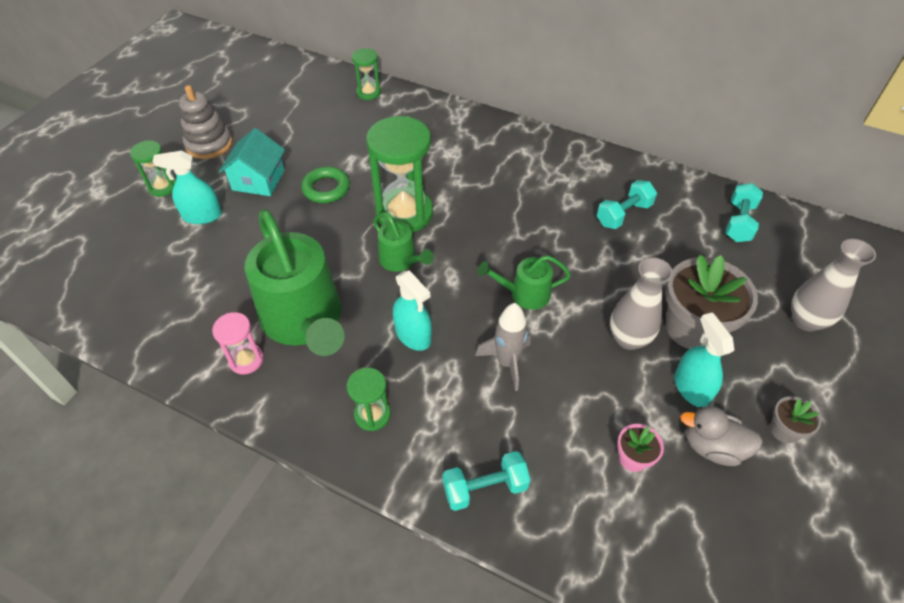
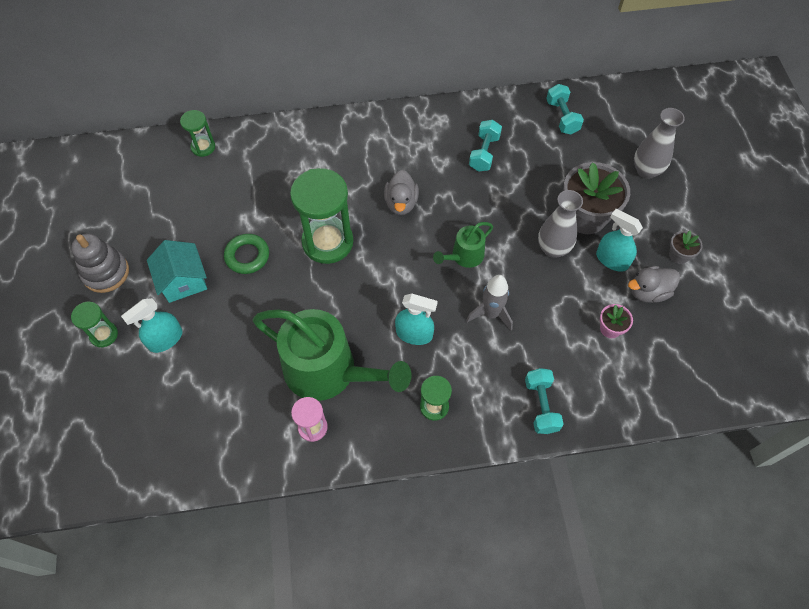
camera: 35 degrees left, 10 degrees up
green watering can [373,212,434,272] -> none
turquoise dumbbell [443,451,530,511] -> turquoise dumbbell turned 45 degrees counterclockwise [525,368,564,434]
none -> grey duck [384,170,419,215]

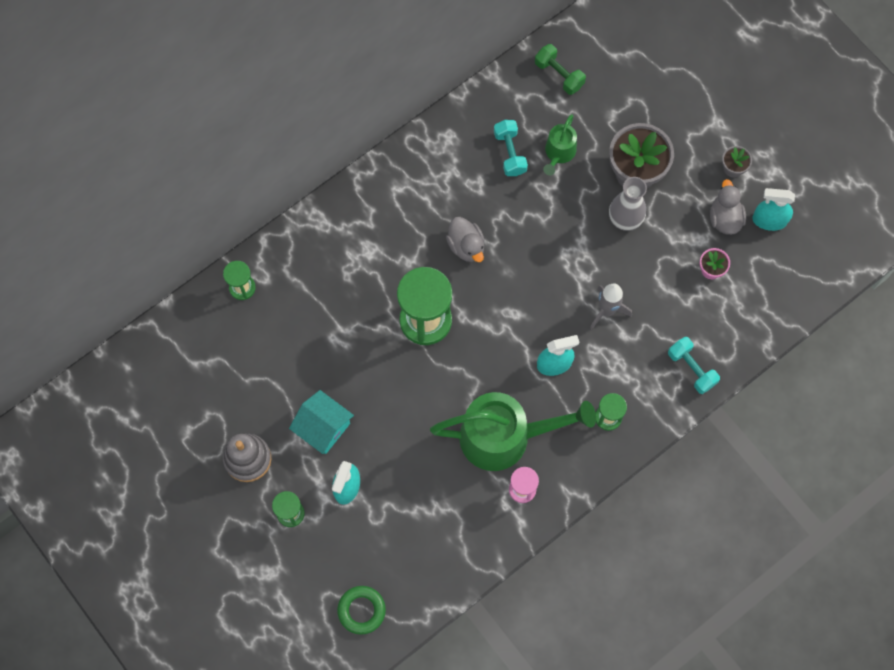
camera: 30 degrees left, 10 degrees up
green ring [224,234,269,274] -> green ring moved to [337,586,386,635]
green watering can [433,222,493,268] -> green watering can moved to [543,114,577,175]
turquoise dumbbell [546,84,584,134] -> green dumbbell [535,44,586,95]
turquoise spray bottle [596,209,643,272] -> turquoise spray bottle moved to [752,188,795,231]
grey duck [628,266,680,303] -> grey duck turned 135 degrees clockwise [710,179,746,235]
grey vase [634,108,685,179] -> none

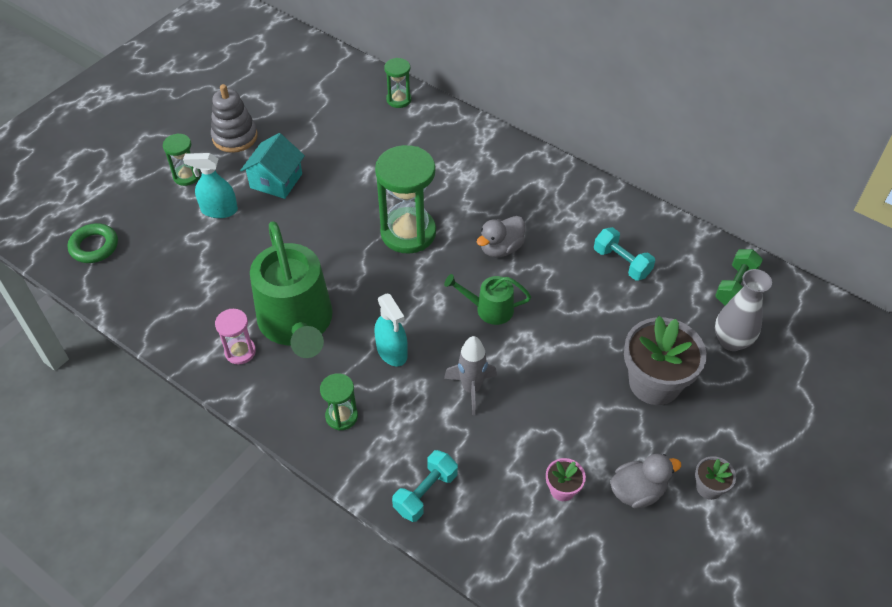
camera: 75 degrees right, 20 degrees down
turquoise dumbbell [494,120,528,176] -> turquoise dumbbell turned 75 degrees clockwise [594,227,655,281]
green watering can [543,114,577,175] -> green watering can moved to [444,274,531,325]
grey vase [609,177,647,231] -> grey vase moved to [715,269,772,351]
turquoise spray bottle [752,188,795,231] -> none

